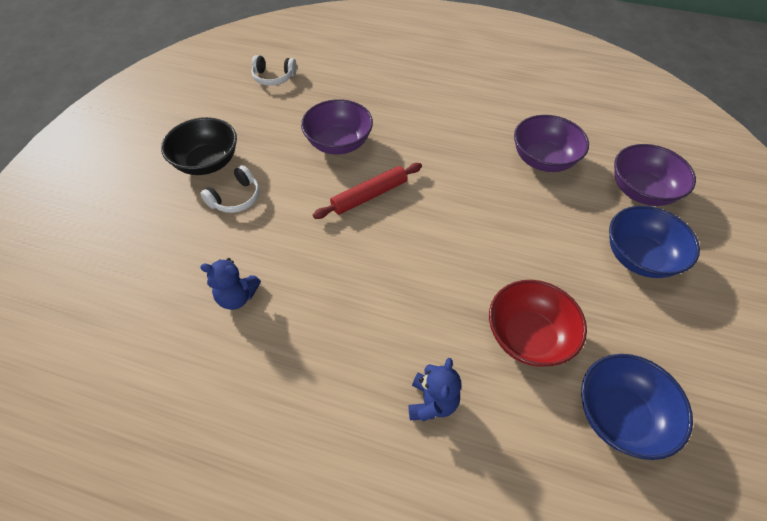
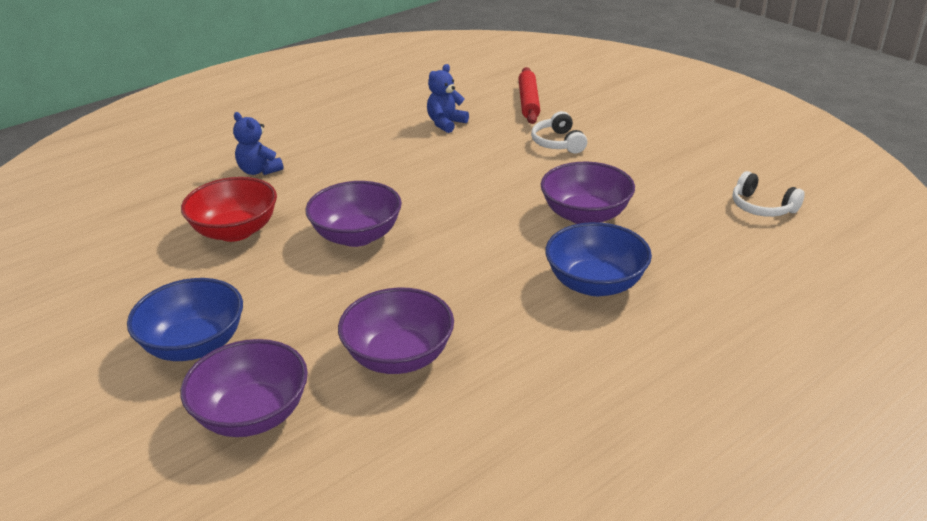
camera: 125 degrees right, 20 degrees down
black bowl [161,117,237,175] -> none
white headphones [251,55,297,86] -> white headphones turned 90 degrees counterclockwise [733,171,805,217]
red rolling pin [313,163,422,219] -> red rolling pin moved to [518,67,540,124]
blue bowl [581,354,693,460] -> blue bowl moved to [545,222,652,296]
none -> purple bowl [306,181,402,247]

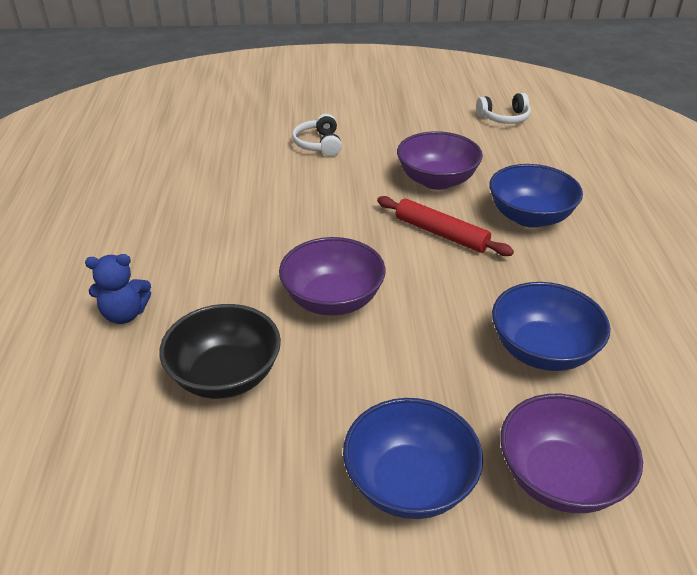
camera: 55 degrees left, 5 degrees up
red bowl [181,177,277,242] -> black bowl [159,304,281,399]
purple bowl [338,287,454,374] -> blue bowl [492,282,610,371]
blue teddy bear [427,64,469,133] -> none
red rolling pin [518,67,540,124] -> red rolling pin moved to [377,196,514,256]
white headphones [531,111,587,154] -> white headphones turned 60 degrees clockwise [292,114,342,156]

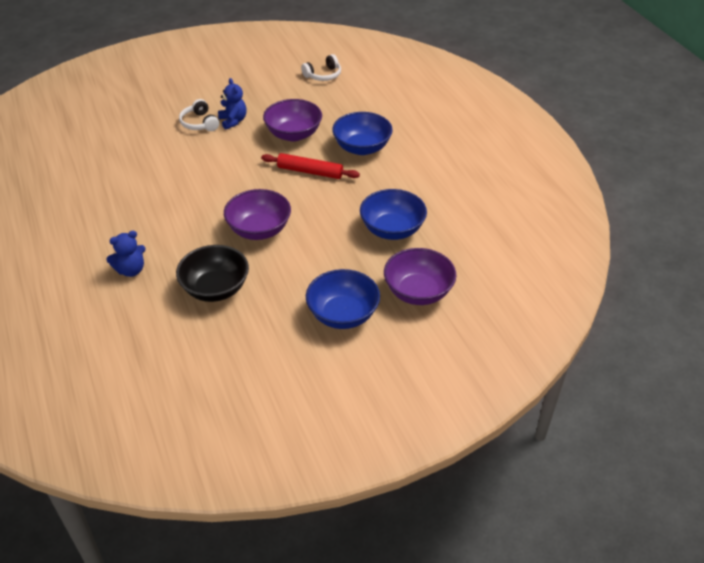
camera: 20 degrees left, 5 degrees up
none -> blue teddy bear [218,78,247,130]

